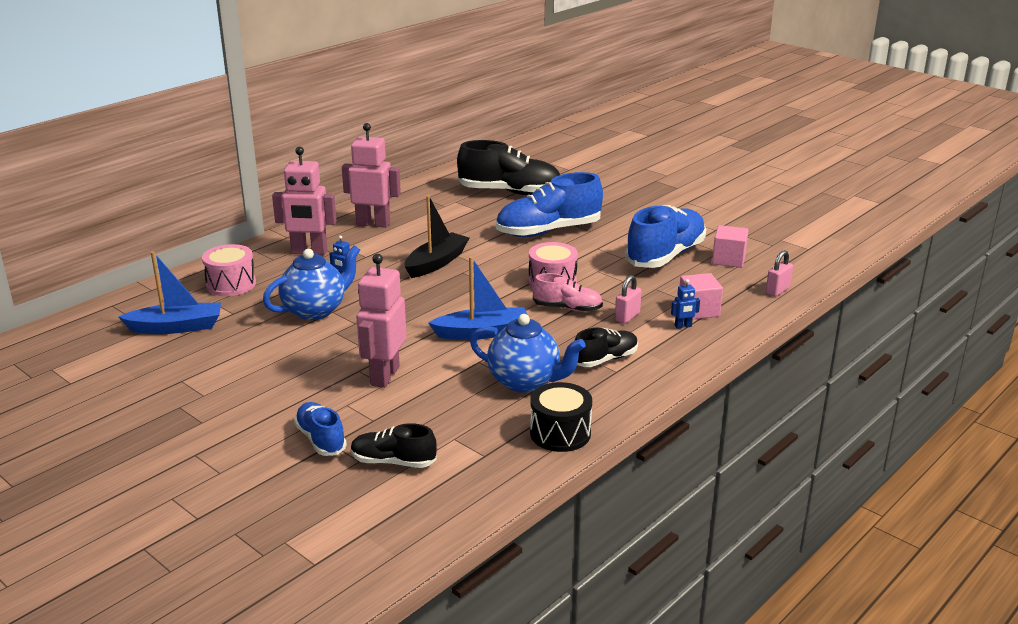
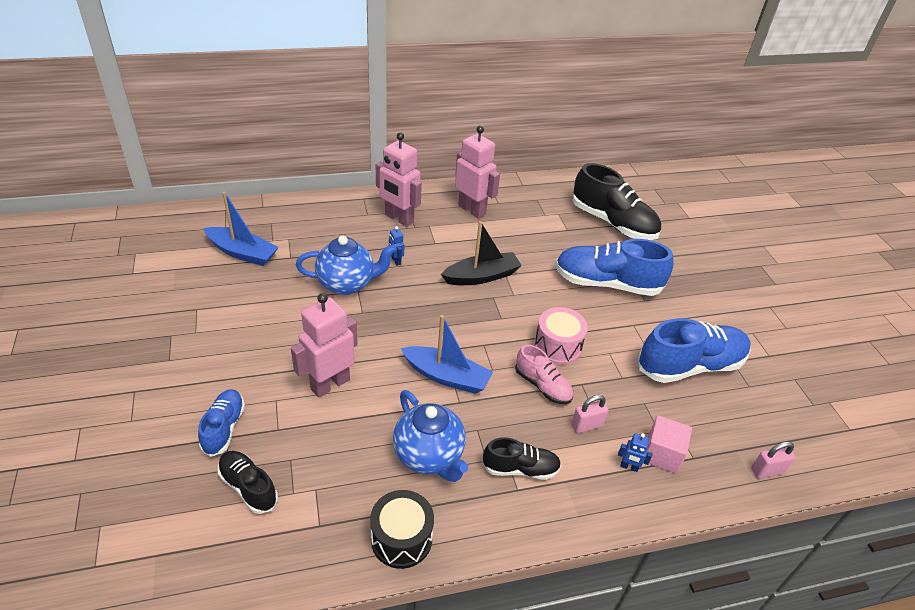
camera: 30 degrees right, 15 degrees up
pink drum [202,244,256,296] -> none
pink cube [712,225,748,268] -> none

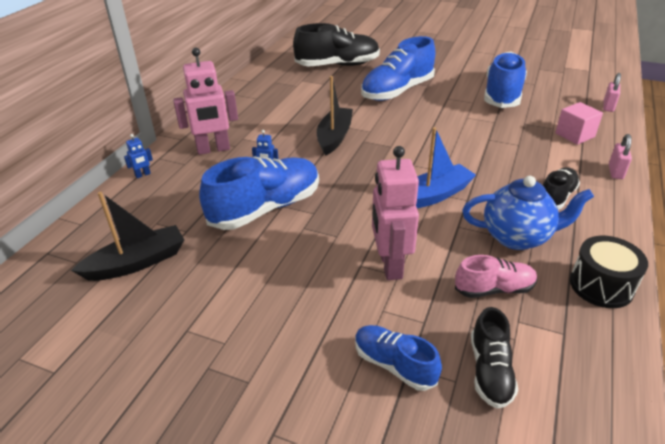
camera: 50 degrees left, 5 degrees down
blue boat [204,192,279,266] -> black boat [71,192,184,281]
black shoe [218,451,278,514] -> black shoe turned 75 degrees counterclockwise [471,307,518,409]
blue teapot [296,236,397,295] -> blue shoe [199,156,319,230]
pink robot [455,126,500,219] -> none
pink shoe [515,345,573,404] -> pink shoe moved to [455,255,537,298]
pink drum [534,307,588,365] -> none
pink padlock [571,395,609,433] -> pink padlock moved to [609,134,632,179]
blue robot [618,433,652,472] -> blue robot moved to [124,134,153,178]

